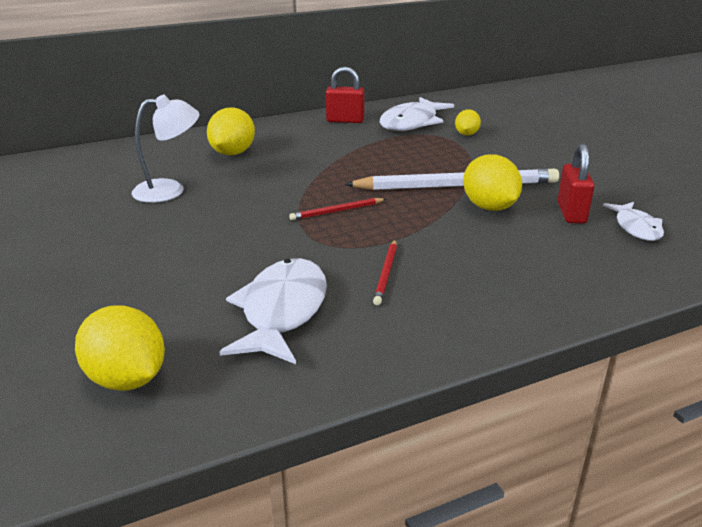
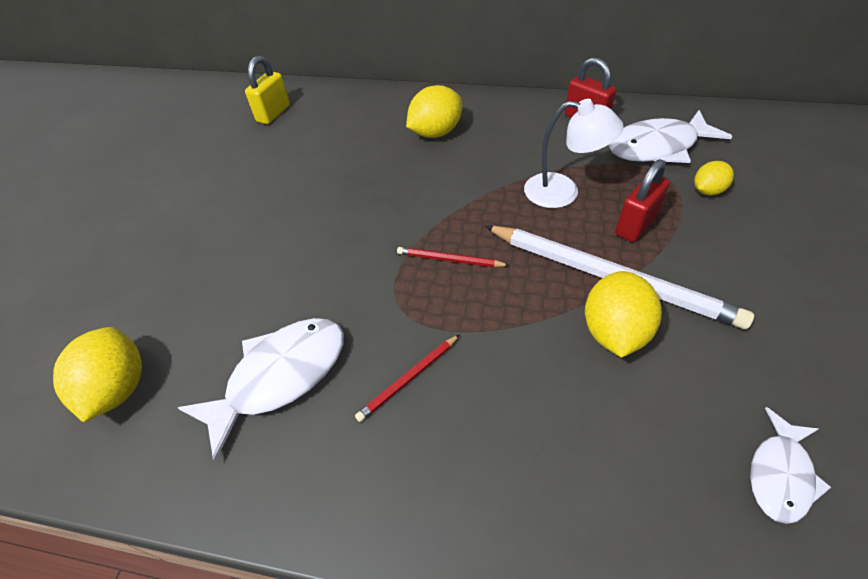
camera: 40 degrees right, 20 degrees up
white lamp [131,95,200,203] -> white lamp moved to [524,99,624,208]
red padlock [557,144,595,224] -> red padlock moved to [615,159,670,242]
none -> yellow padlock [245,56,290,124]

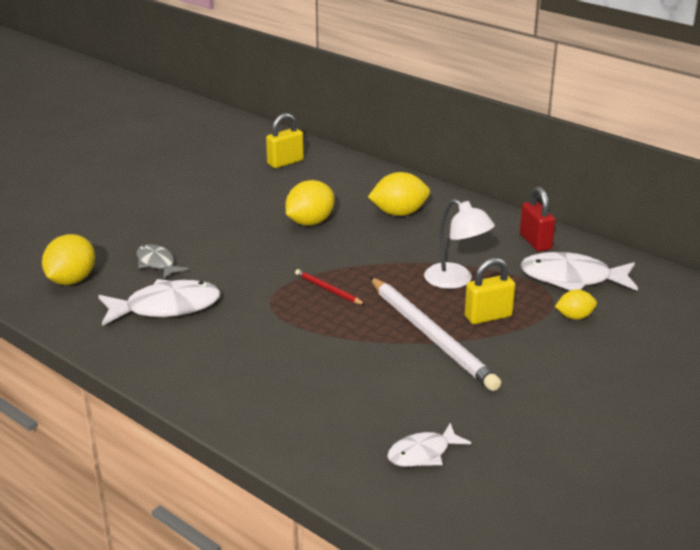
camera: 25 degrees right, 20 degrees down
red pencil [355,334,460,422] -> none
yellow lemon [585,271,662,358] -> yellow lemon moved to [285,180,334,226]
red padlock [615,159,670,242] -> yellow padlock [465,258,515,324]
none -> grey fish [136,244,188,279]

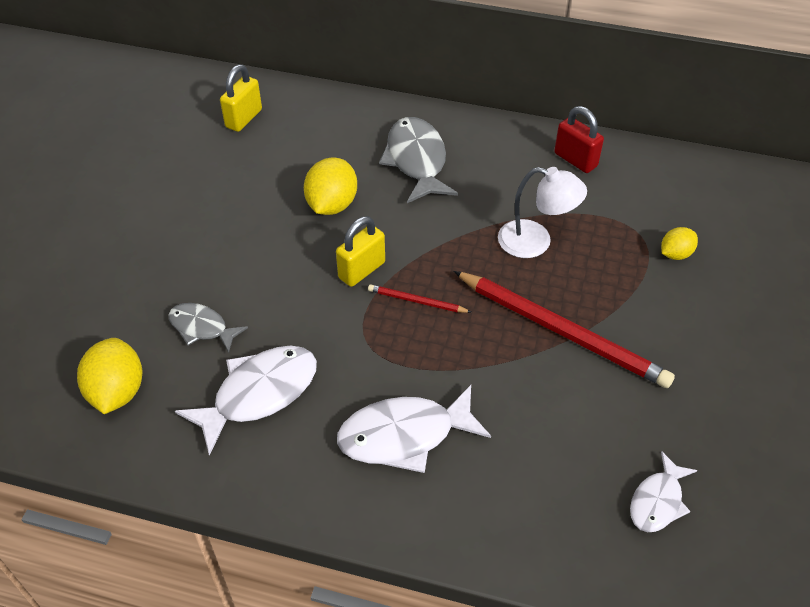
camera: 25 degrees left, 20 degrees up
yellow lemon [368,172,430,216] -> grey fish [379,117,458,203]
white pencil [370,277,501,391] -> red pencil [453,271,675,388]
yellow padlock [465,258,515,324] -> yellow padlock moved to [336,216,385,287]
white fish [520,252,638,291] -> white fish moved to [337,385,491,473]

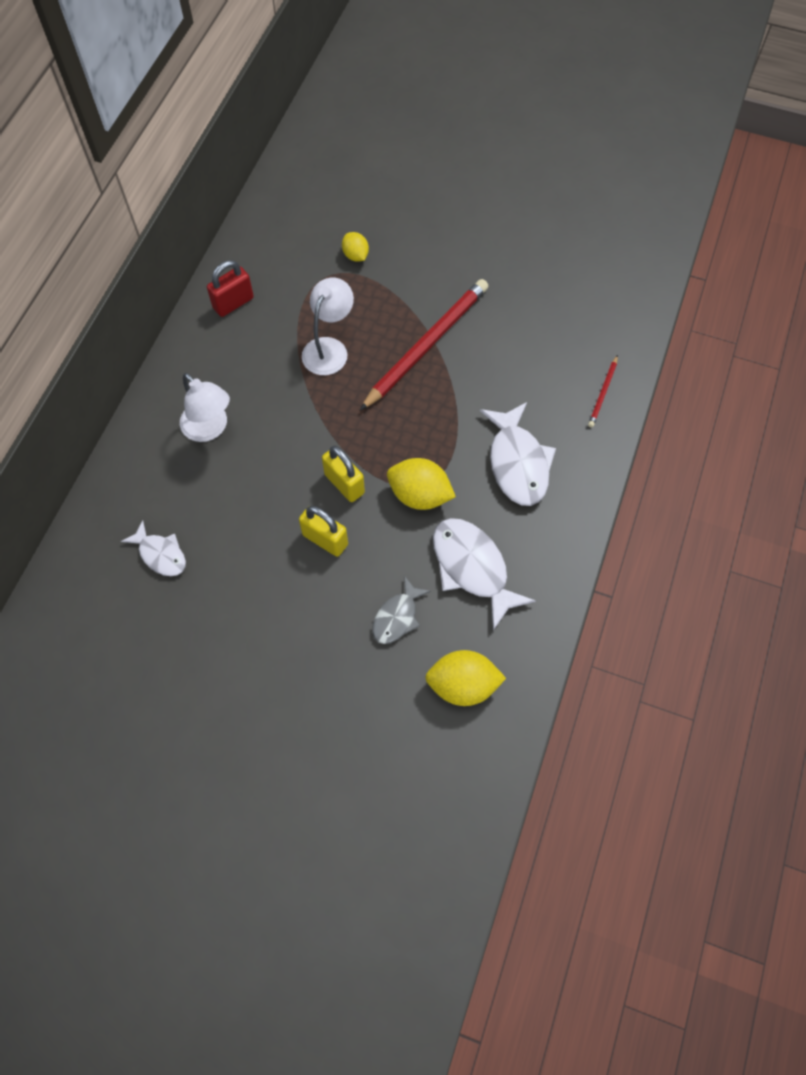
camera: 85 degrees left, 15 degrees up
yellow padlock [220,64,262,132] -> yellow padlock moved to [299,506,348,557]
yellow lemon [304,157,357,215] -> yellow lemon moved to [387,458,456,510]
red pencil [368,284,471,313] -> red pencil moved to [588,355,618,428]
grey fish [379,117,458,203] -> white lamp [180,373,230,442]
white fish [630,451,697,532] -> white fish moved to [121,520,186,576]

